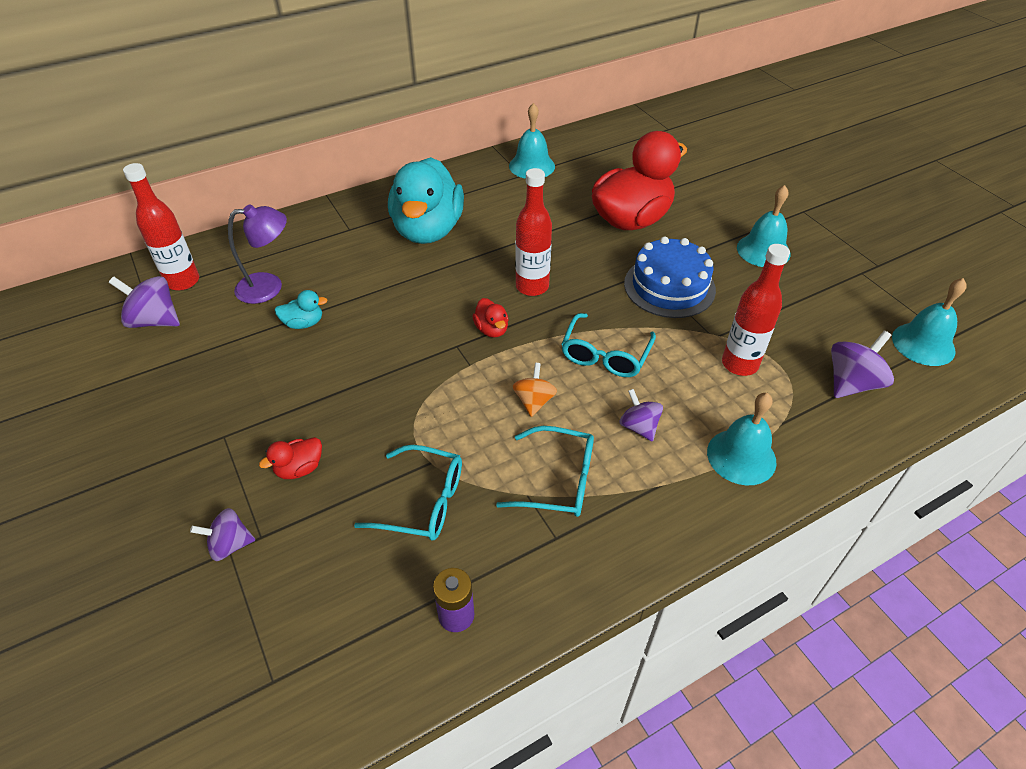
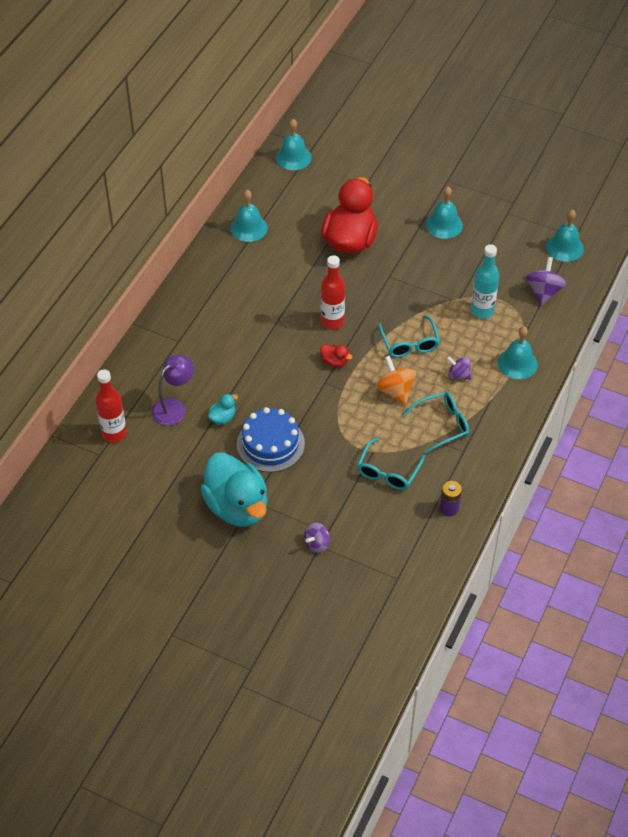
camera: 35 degrees left, 5 degrees up
purple spinning top [109,276,180,328] -> none
red duck [259,437,322,479] -> none
turquoise glasses [354,445,462,540] -> turquoise glasses turned 135 degrees clockwise [357,438,425,490]
turquoise duck [388,157,464,244] -> turquoise duck moved to [200,452,267,527]
orange spinning top [513,363,557,417] -> orange spinning top [376,356,416,405], size x1.51
blue cake [624,236,716,318] -> blue cake moved to [237,407,305,472]
red bottle [722,244,790,376] -> turquoise bottle [471,244,499,319]
none -> turquoise bell [276,119,312,170]

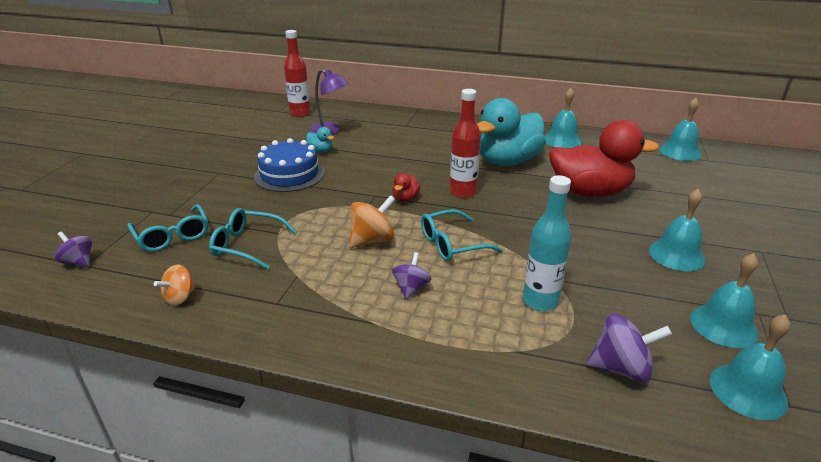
camera: 80 degrees right, 20 degrees down
turquoise duck [200,452,267,527] -> turquoise duck moved to [477,98,546,166]
purple spinning top [304,523,330,553] -> purple spinning top moved to [54,231,92,267]
turquoise glasses [403,392,469,454] -> turquoise glasses moved to [128,204,208,252]
purple battery [440,481,462,516] -> orange spinning top [154,265,197,306]
turquoise bell [498,326,538,379] -> turquoise bell moved to [690,253,759,348]

